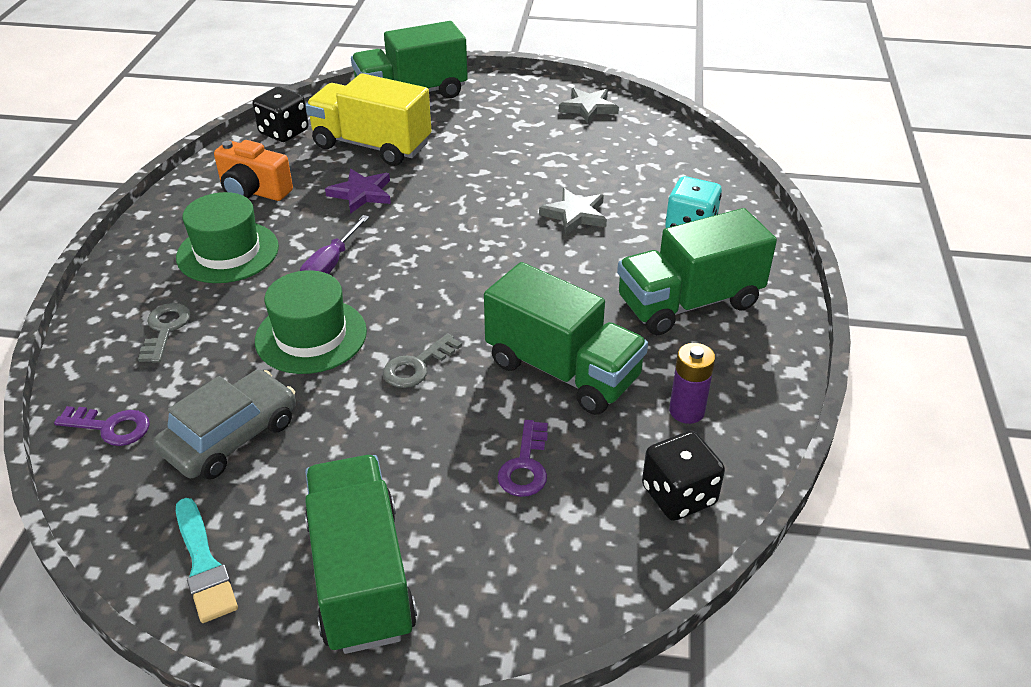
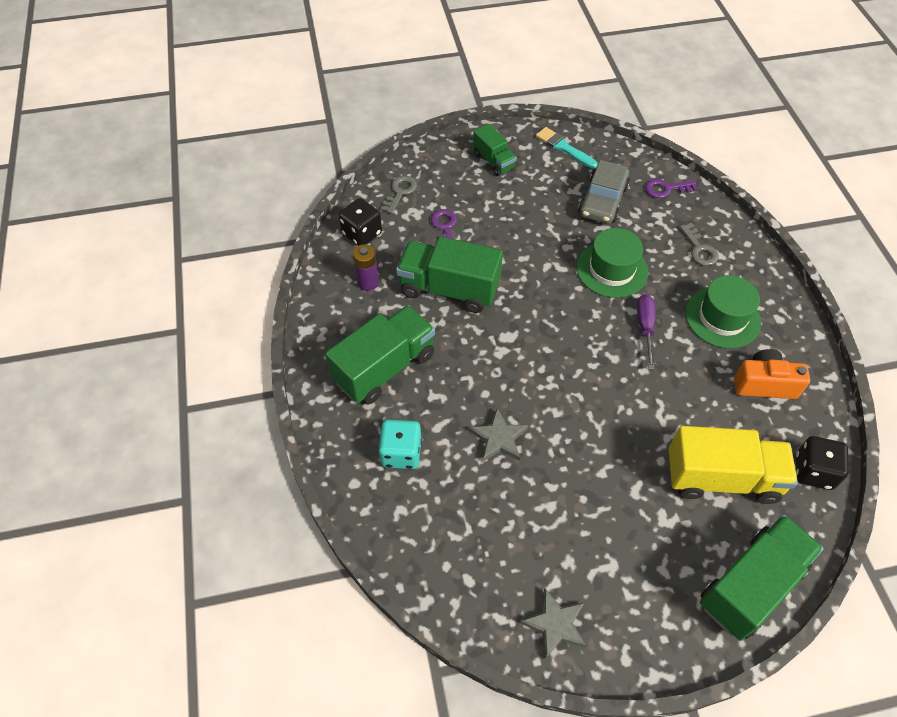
camera: 160 degrees right, 15 degrees up
green truck [305,455,417,654] -> green truck [473,124,517,176], size x0.56
purple star [325,169,391,214] -> none
grey key [383,333,462,388] -> grey key moved to [381,176,417,214]

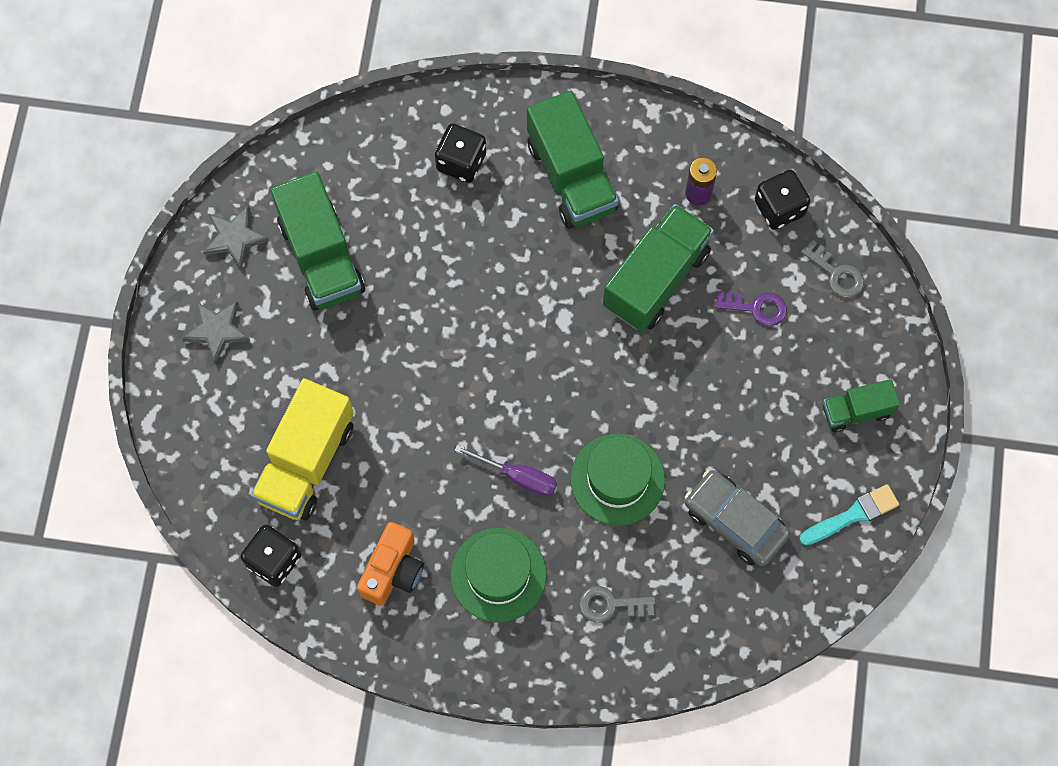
camera: 110 degrees right, 15 degrees up
turquoise dice [378,420,422,469] -> black dice [435,123,486,183]
grey star [469,408,528,462] -> grey star moved to [182,301,250,364]
purple key [645,179,698,198] -> none
green truck [700,514,824,641] -> green truck moved to [271,171,365,311]

